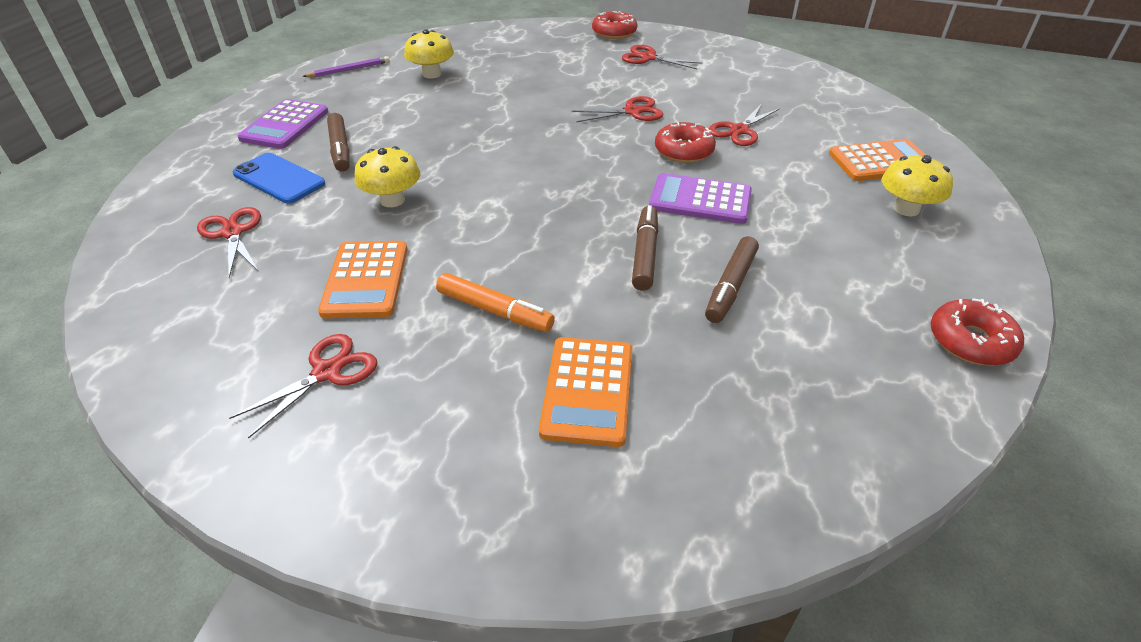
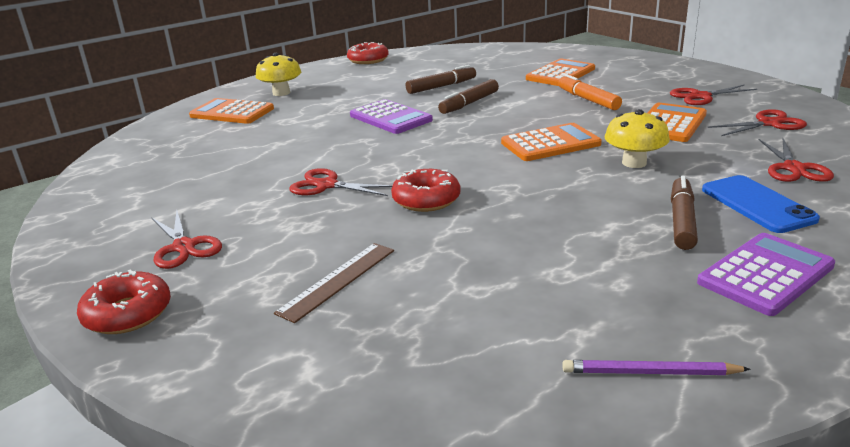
camera: 145 degrees left, 15 degrees down
yellow mushroom [404,29,454,79] -> none
red donut [655,122,716,163] -> red donut moved to [391,169,460,212]
red scissors [709,104,780,146] -> red scissors moved to [707,109,807,136]
none -> brown ruler [274,243,394,323]
none -> orange calculator [501,123,602,161]

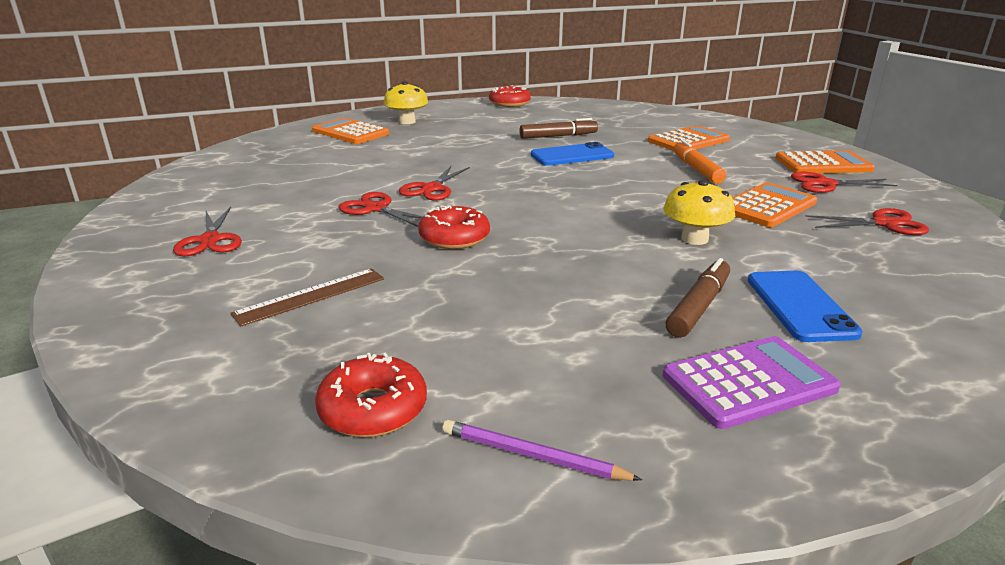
camera: 15 degrees right, 0 degrees up
red donut [77,270,171,334] -> red donut moved to [315,353,427,437]
purple calculator [350,99,433,134] -> none
brown marker [438,79,499,114] -> blue phone [531,142,614,166]
orange calculator [501,123,602,161] -> orange calculator moved to [775,150,875,173]
red scissors [759,138,834,182] -> red scissors moved to [399,166,470,201]

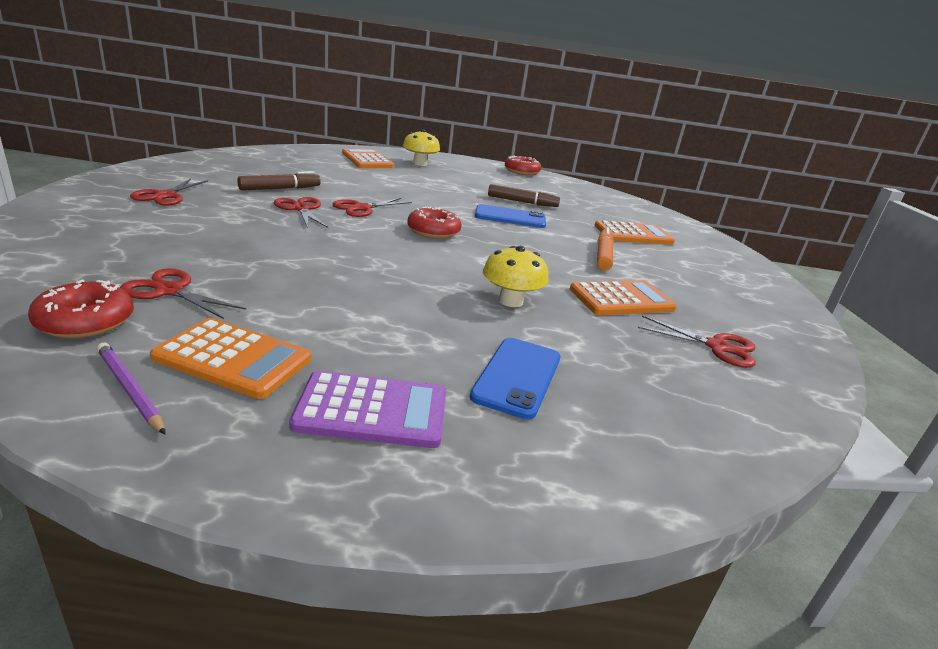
camera: 20 degrees right, 0 degrees up
brown ruler [230,268,384,326] -> none
red donut [418,205,490,249] -> red donut moved to [407,206,462,239]
brown marker [665,258,730,338] -> brown marker moved to [237,171,321,191]
orange calculator [775,150,875,173] -> orange calculator moved to [150,318,311,399]
red scissors [791,172,897,193] -> red scissors moved to [120,269,246,319]

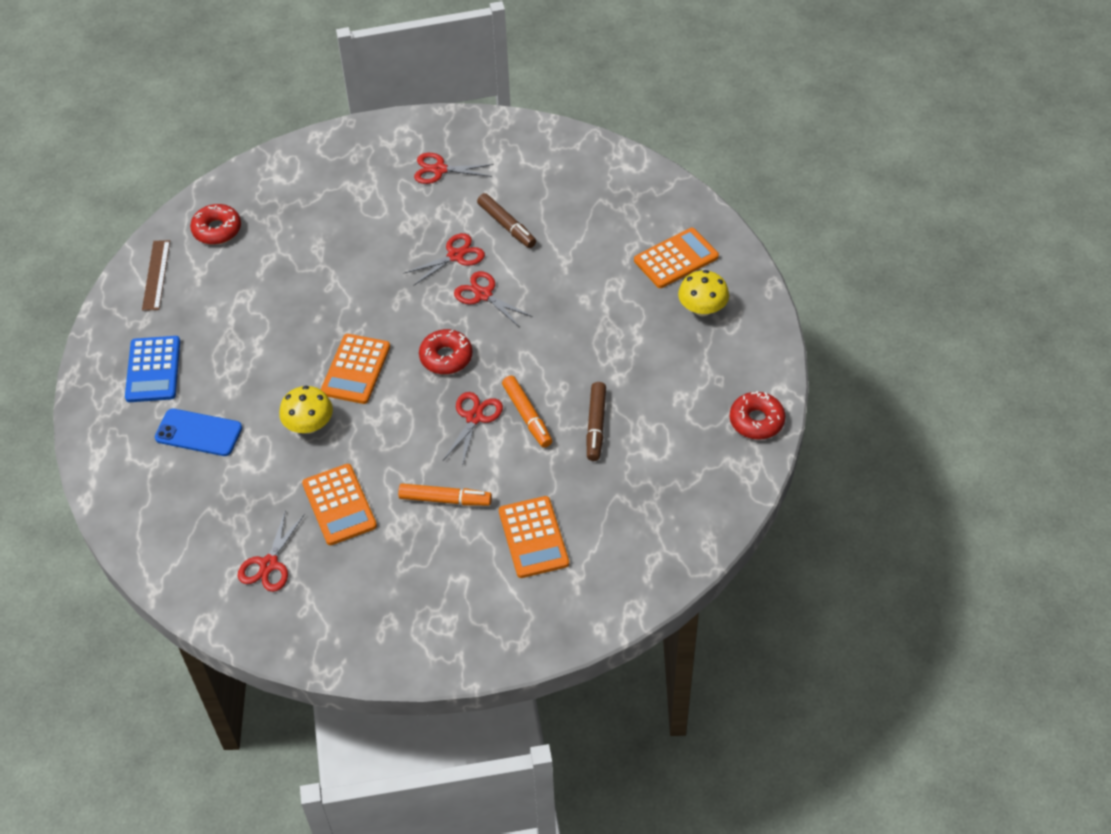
camera: 90 degrees right, 25 degrees up
purple pencil [97,343,165,434] -> brown ruler [142,240,170,311]
red scissors [120,269,246,319] -> red scissors moved to [443,392,503,466]
orange calculator [150,318,311,399] -> orange calculator moved to [321,334,390,404]
purple calculator [289,371,446,448] -> blue calculator [125,336,180,402]
blue phone [475,204,546,228] -> orange marker [502,376,552,448]

